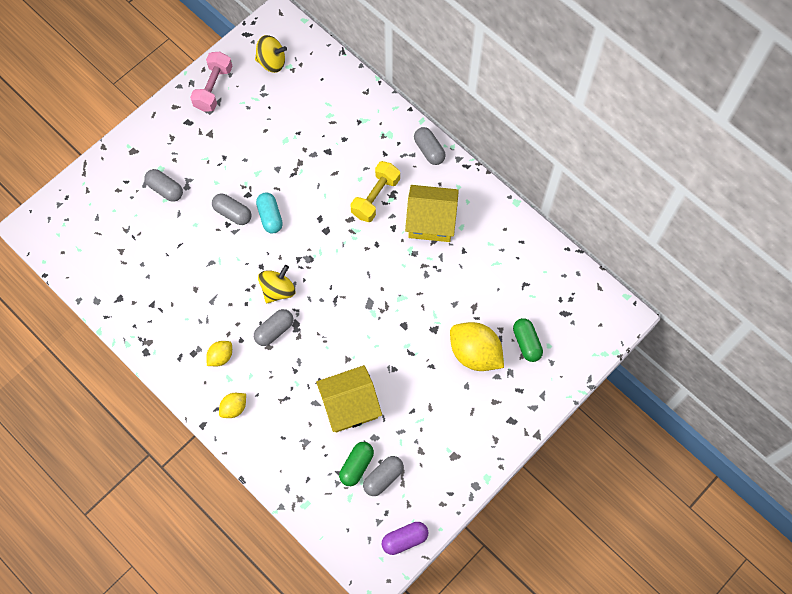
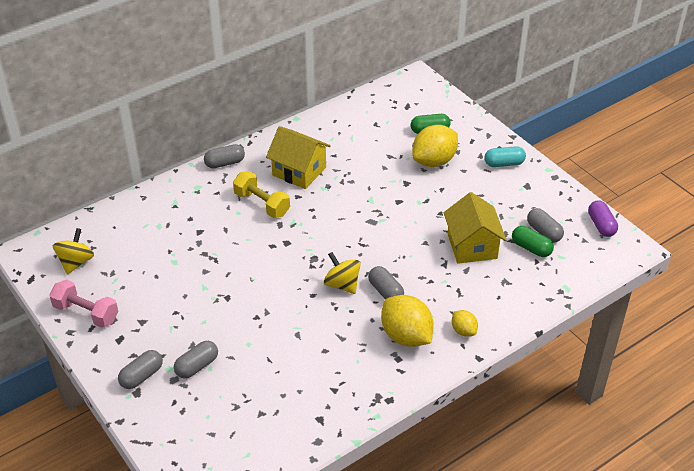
camera: 80 degrees left, 25 degrees down
yellow lemon [206,341,232,366] -> yellow lemon [381,295,434,347], size x1.96
grey capsule [212,194,252,225] -> grey capsule moved to [118,350,163,389]
turquoise capsule [256,192,283,233] -> turquoise capsule moved to [484,146,526,167]
yellow house [405,185,459,242] -> yellow house turned 75 degrees counterclockwise [266,126,331,189]

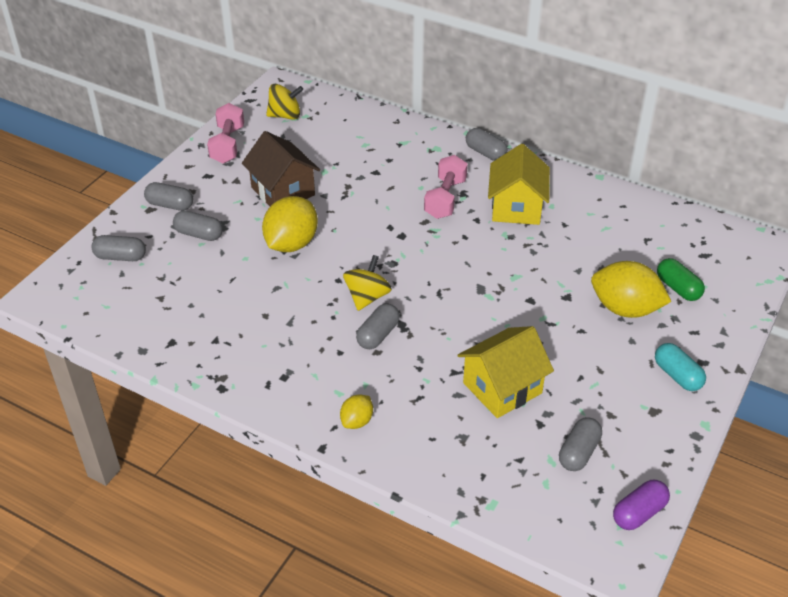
camera: 65 degrees right, 0 degrees up
yellow dumbbell [233,171,290,218] -> pink dumbbell [424,155,468,219]
yellow lemon [381,295,434,347] -> yellow lemon moved to [262,196,318,252]
green capsule [512,226,554,257] -> none
none -> grey capsule [92,235,146,261]
none -> brown house [242,131,320,206]

